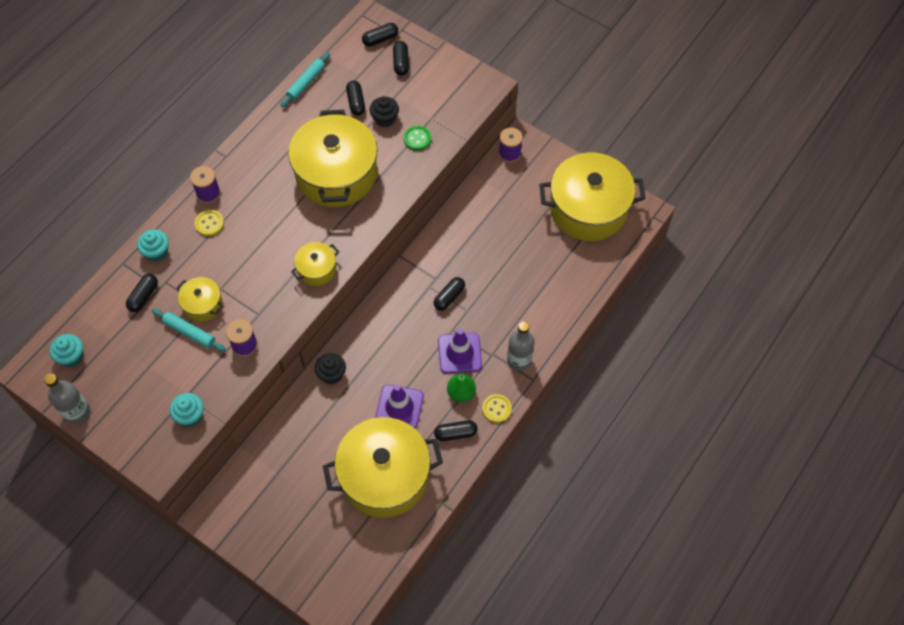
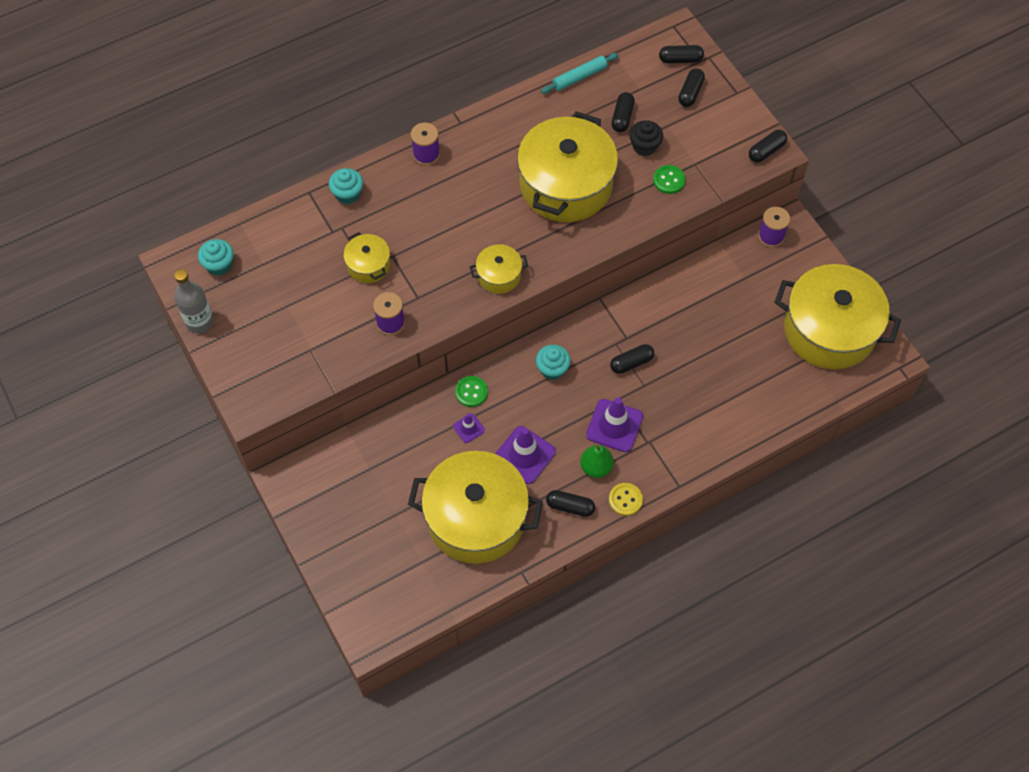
camera: 25 degrees right, 0 degrees up
black capsule [126,274,158,312] -> black capsule moved to [749,130,787,163]
turquoise rolling pin [152,309,226,352] -> none
turquoise cupcake [169,393,204,427] -> turquoise cupcake moved to [536,345,571,380]
yellow button [195,210,224,236] -> none
black cupcake [315,353,346,385] -> green button [455,376,488,407]
grey bottle [507,321,534,371] -> none
none -> purple traffic cone [453,413,485,443]

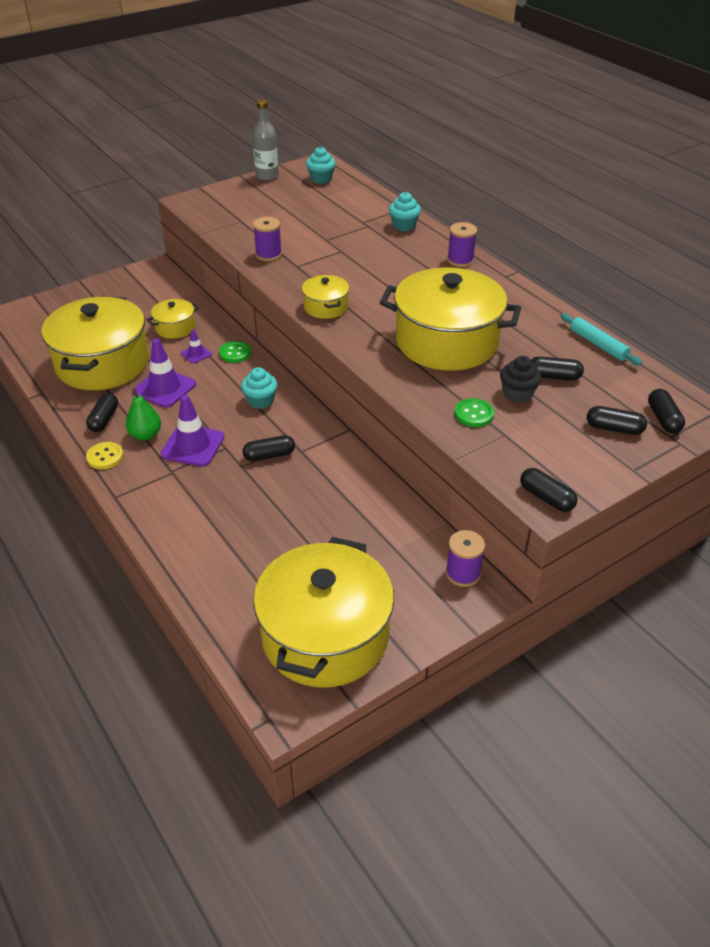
camera: 85 degrees right, 20 degrees down
yellow pot [343,232,390,283] -> yellow pot moved to [146,299,199,339]
black capsule [610,344,654,374] -> black capsule turned 75 degrees counterclockwise [243,435,295,461]

